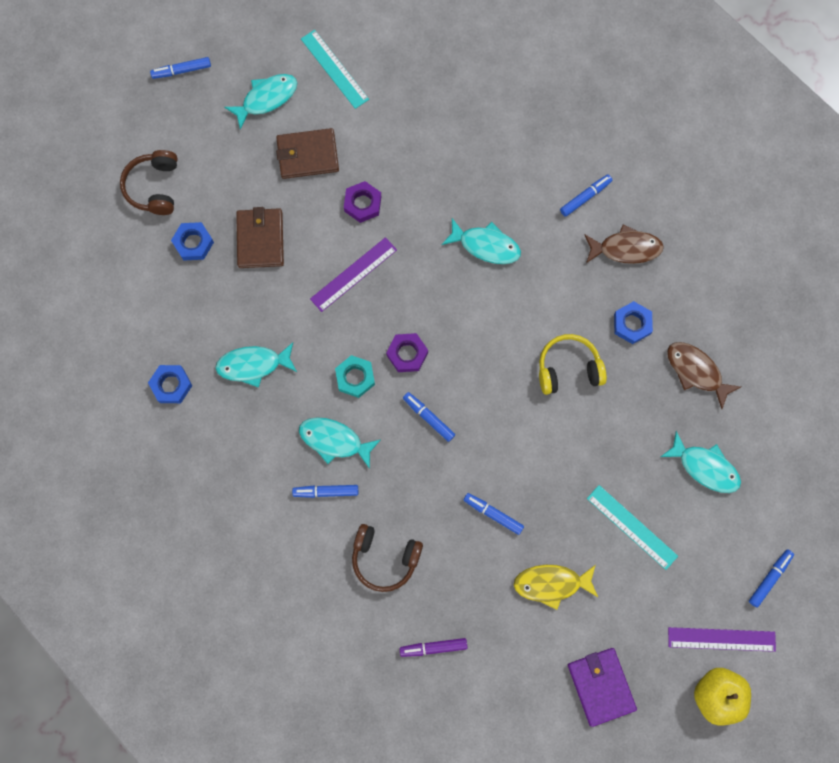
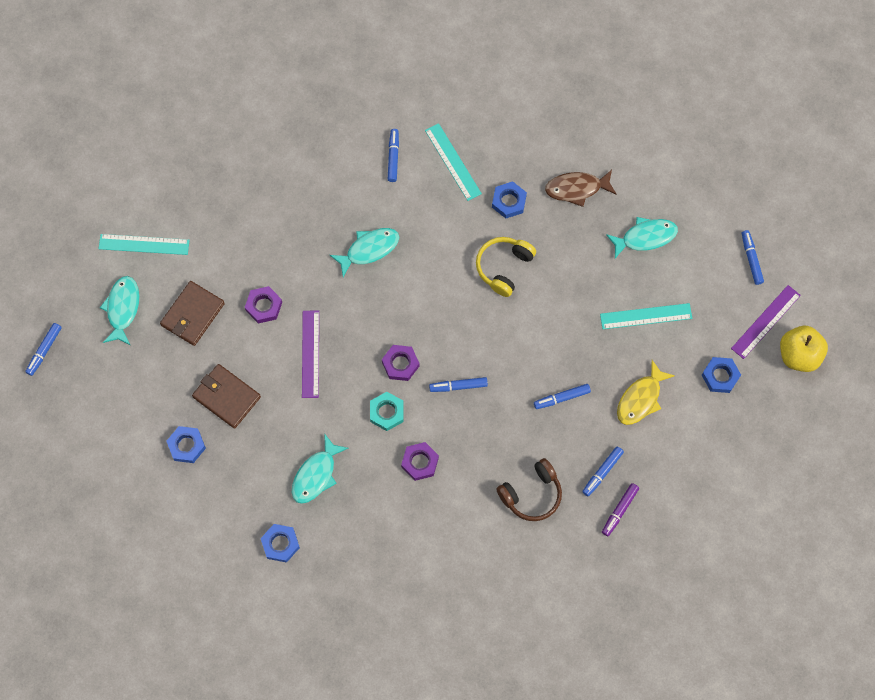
camera: 50 degrees left, 5 degrees down
brown headphones [120,150,178,215] -> none
blue marker [292,485,358,498] -> blue marker moved to [582,447,624,496]
turquoise fish [299,417,380,469] -> purple nut [401,442,439,481]
purple wallet [568,648,637,727] -> none
brown fish [584,224,664,264] -> turquoise ruler [425,123,482,201]
none -> blue nut [702,357,741,393]

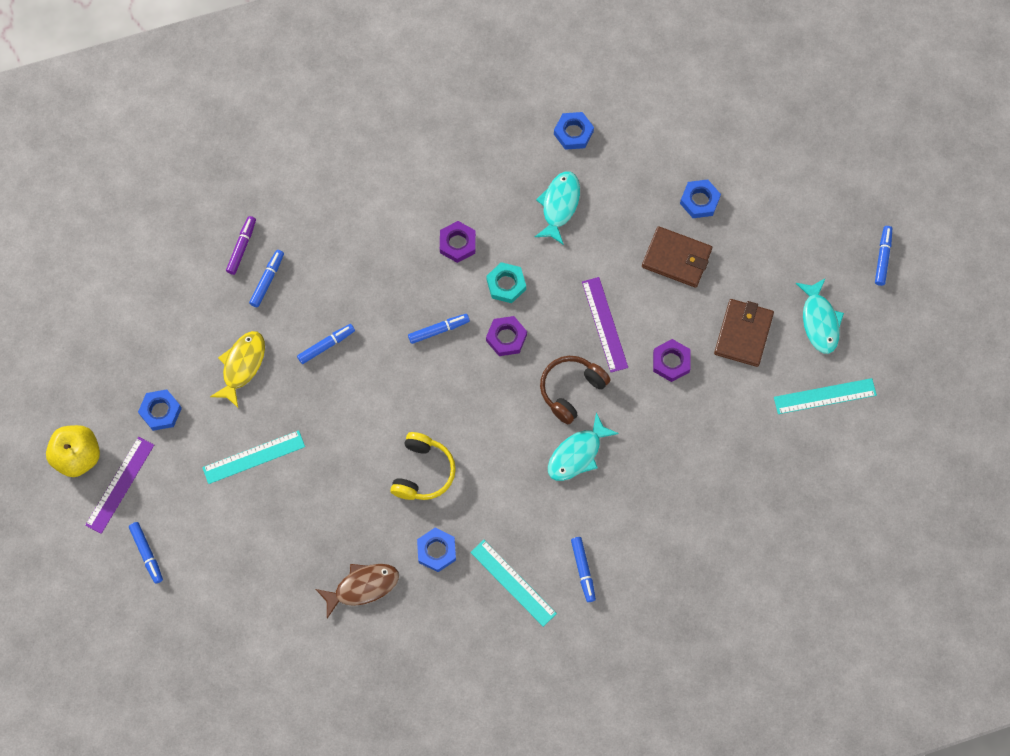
camera: 165 degrees right, 0 degrees up
brown headphones [496,458,562,521] -> brown headphones moved to [540,356,610,424]
turquoise fish [606,217,678,259] -> none

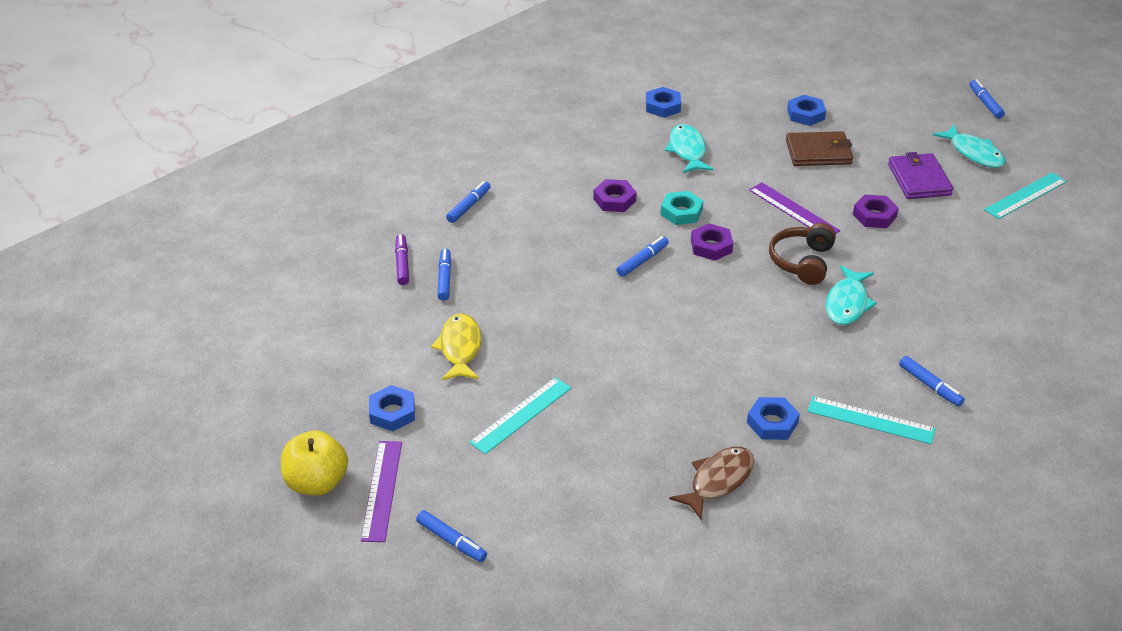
camera: 25 degrees left, 30 degrees down
blue marker [297,324,355,364] -> blue marker moved to [446,181,490,223]
yellow headphones [390,432,456,500] -> none
brown wallet [714,299,774,367] -> purple wallet [888,152,953,199]

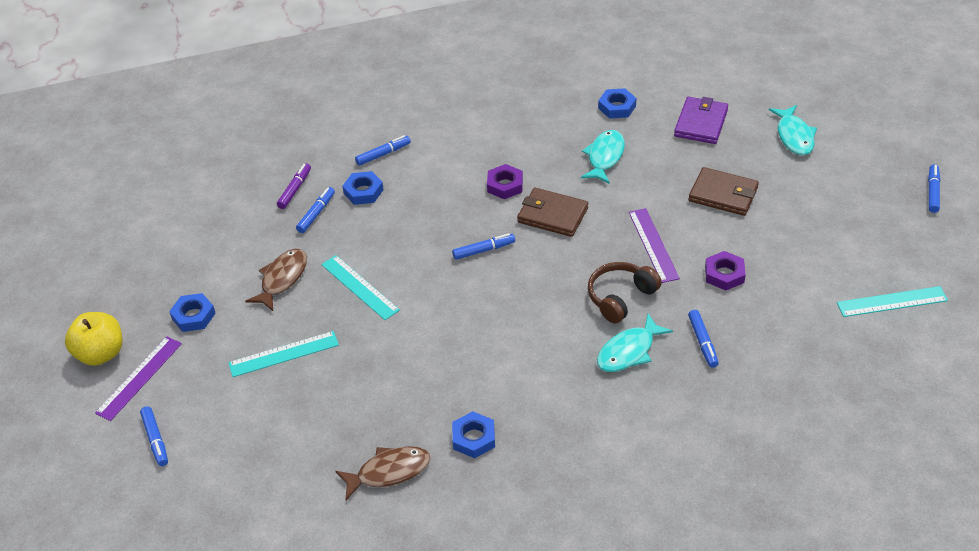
camera: 30 degrees right, 5 degrees up
yellow fish [431,313,481,380] -> brown fish [245,249,307,311]
turquoise nut [661,191,703,225] -> brown wallet [517,188,588,237]
purple nut [691,223,733,261] -> none
blue nut [787,95,826,126] -> blue nut moved to [342,171,384,205]
turquoise ruler [808,396,936,444] -> turquoise ruler moved to [321,255,400,320]
purple wallet [888,152,953,199] -> purple wallet moved to [674,97,728,144]
blue marker [899,356,965,407] -> blue marker moved to [688,310,719,368]
turquoise fish [933,124,1005,168] -> turquoise fish moved to [769,105,817,155]

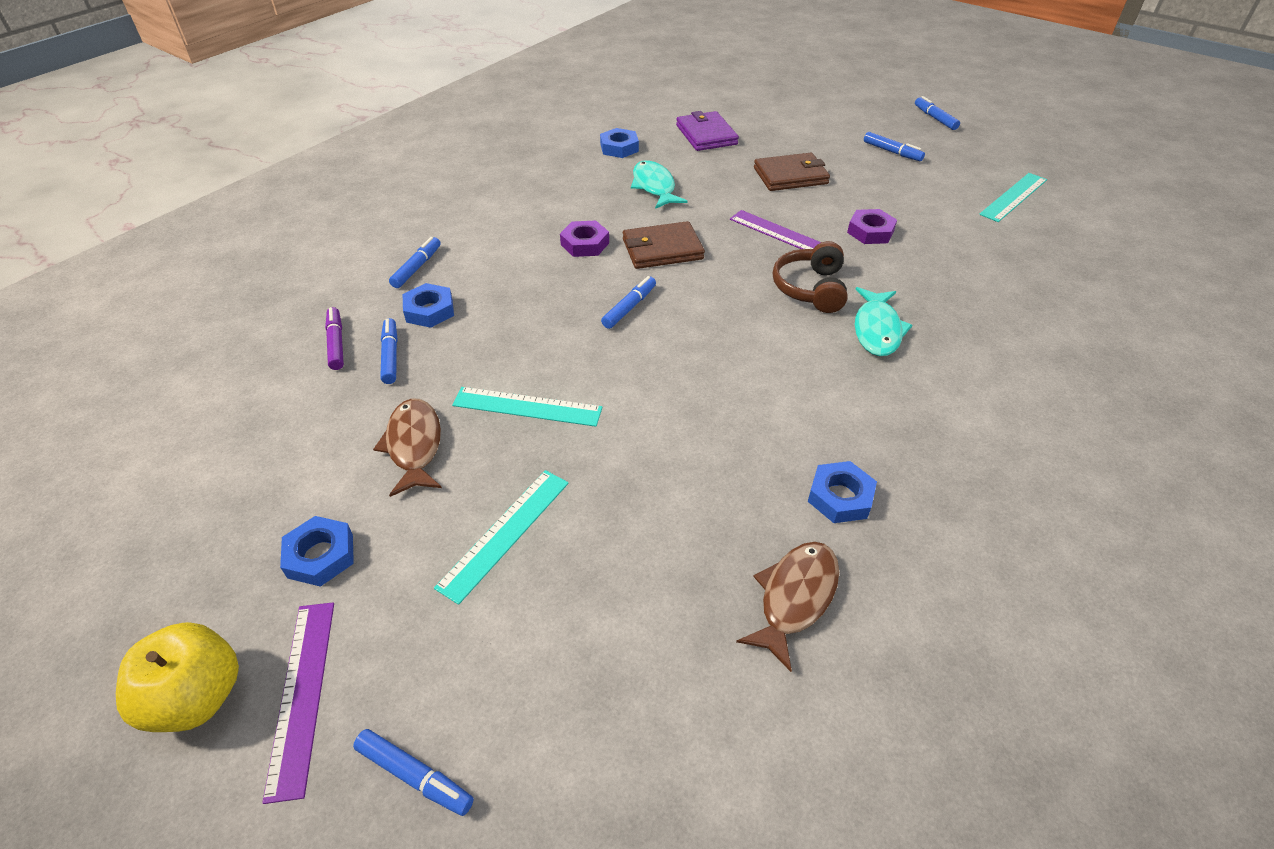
camera: 40 degrees left, 0 degrees up
blue marker [688,310,719,368] -> blue marker moved to [864,132,925,161]
turquoise fish [769,105,817,155] -> none

